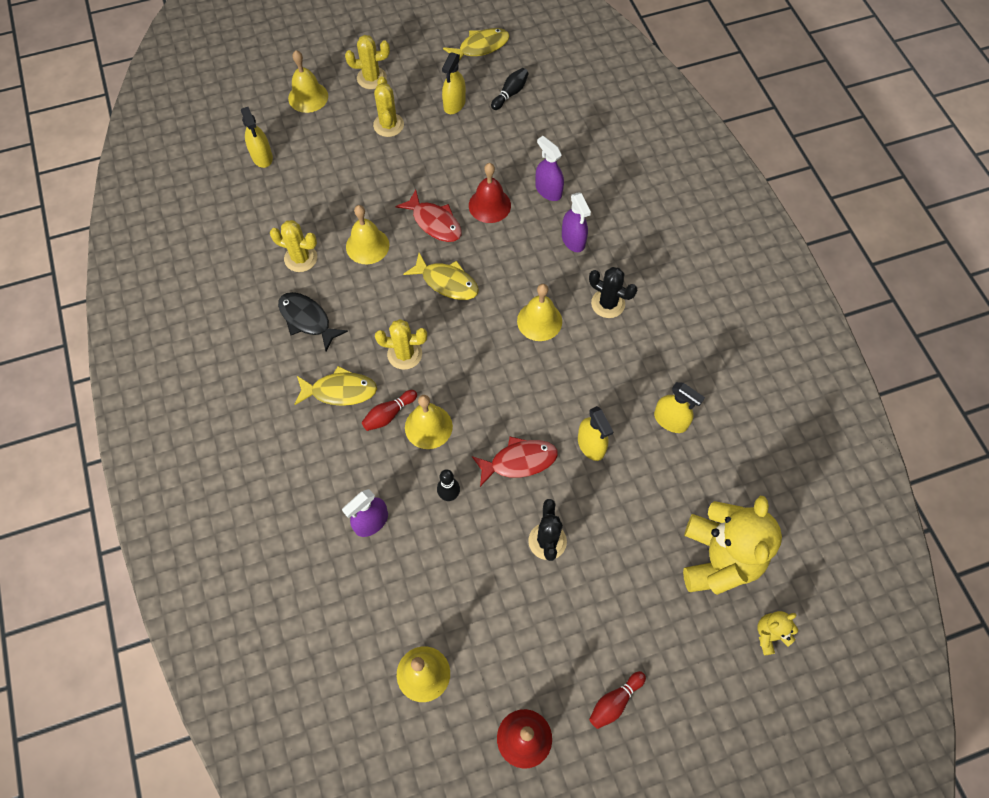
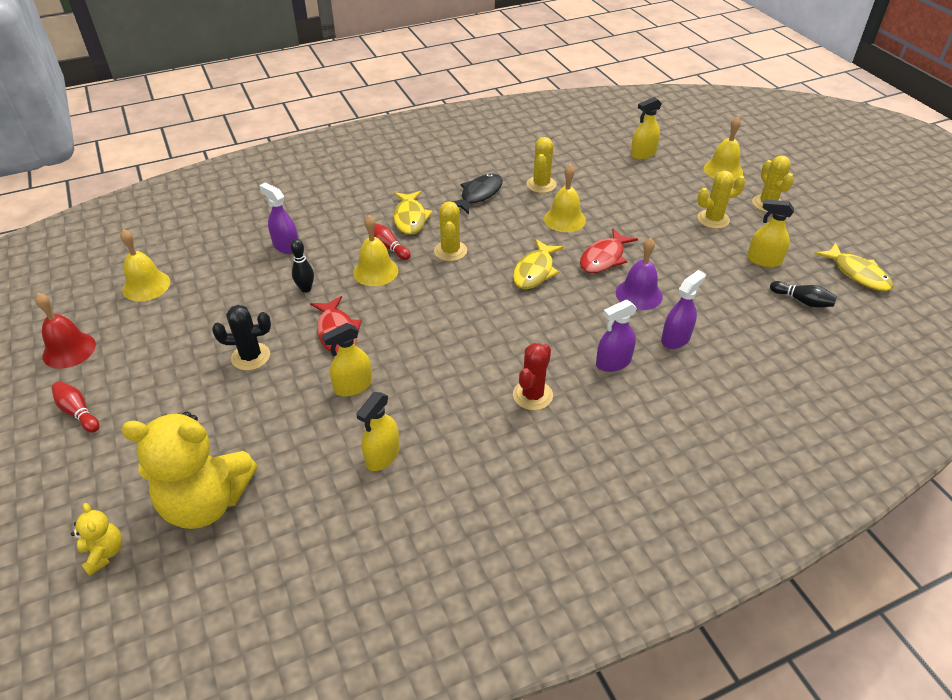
camera: 85 degrees right, 20 degrees down
red bell [469,163,511,223] -> purple bell [616,238,663,310]
yellow bell [517,284,562,341] -> none
black cactus [589,267,637,318] -> red cactus [513,343,553,410]

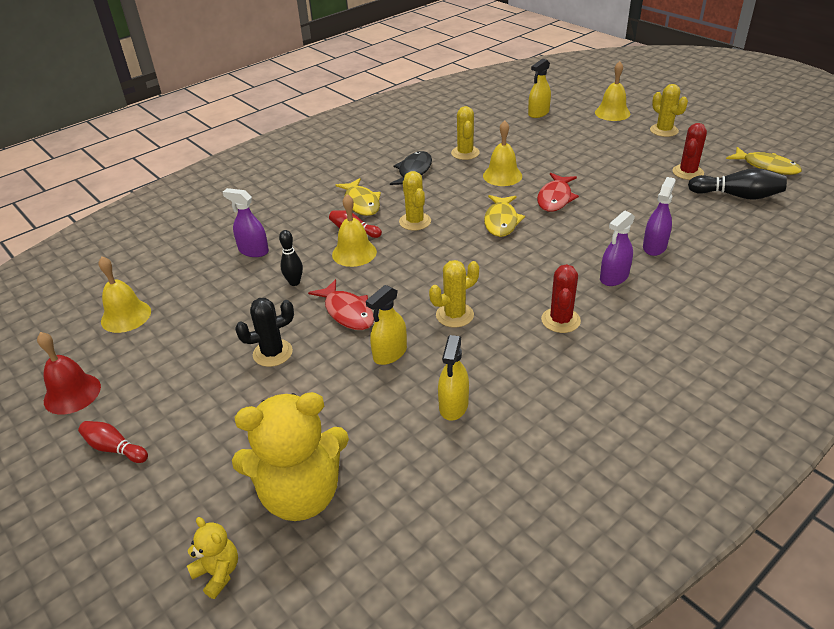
camera: 15 degrees left, 5 degrees down
purple bell [616,238,663,310] -> none
yellow cactus [697,171,746,229] -> yellow cactus moved to [429,260,479,328]
yellow spray bottle [747,199,794,267] -> red cactus [672,123,707,180]
black bowling pin [770,281,837,308] -> black bowling pin [688,168,787,200], size x1.59

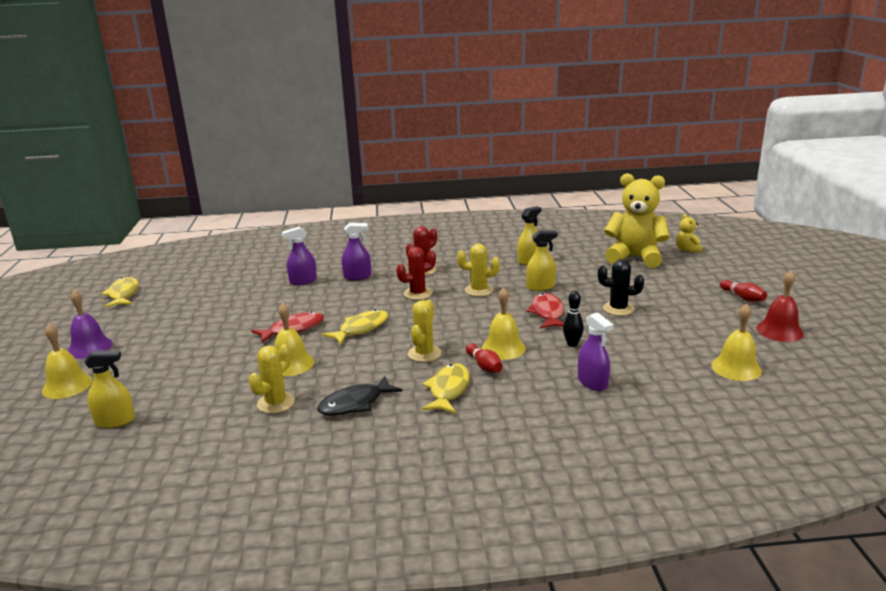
camera: 145 degrees left, 15 degrees down
yellow cactus [650,84,688,137] -> purple bell [68,290,113,359]
red cactus [672,123,707,180] -> red cactus moved to [396,247,436,300]
black bowling pin [688,168,787,200] -> none

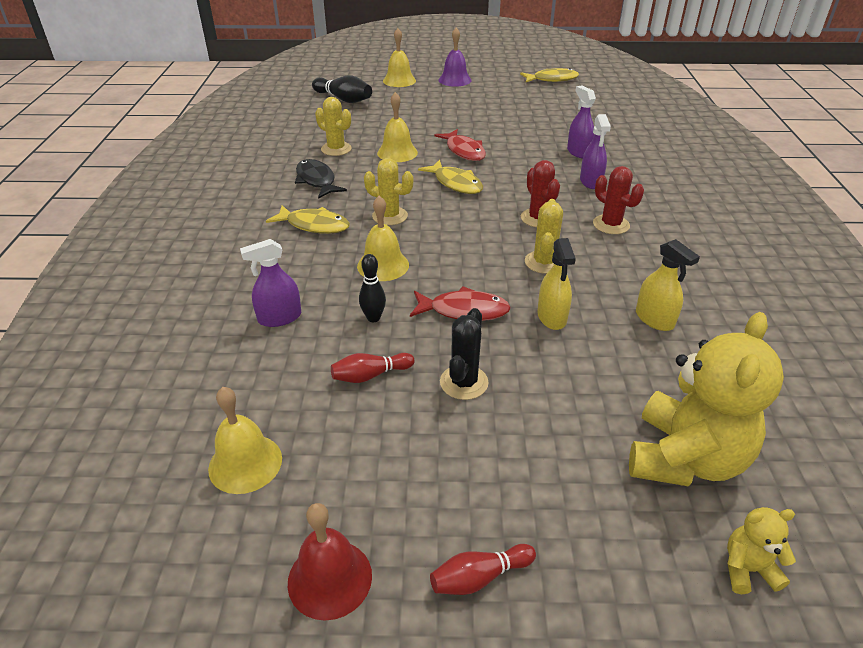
camera: 95 degrees right, 15 degrees up
yellow spray bottle [84,350,135,428] -> black bowling pin [312,76,372,103]
red bowling pin [466,344,503,372] -> red bowling pin moved to [331,353,414,383]

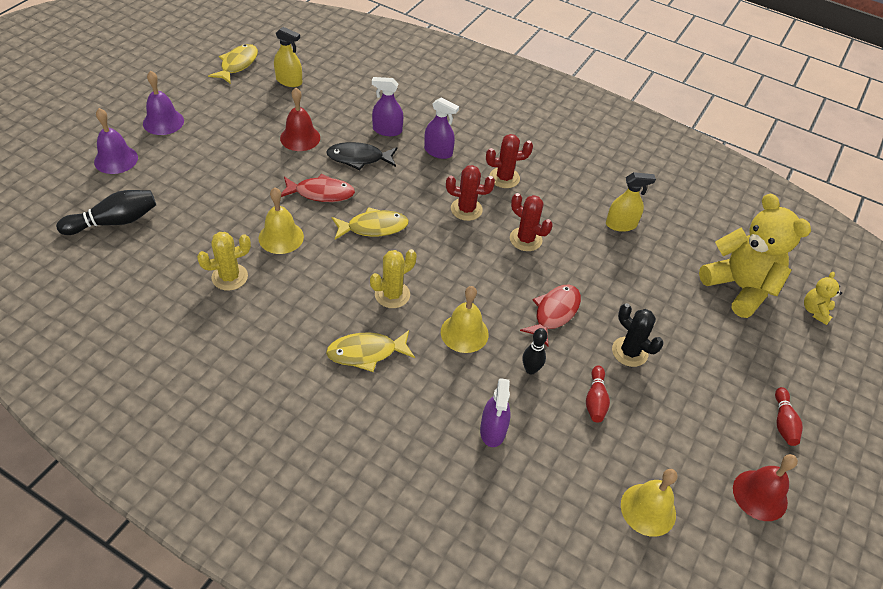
camera: 65 degrees left, 10 degrees up
yellow fish [266,205,350,234] -> yellow fish turned 150 degrees counterclockwise [326,330,415,372]
black fish [295,159,347,199] -> black fish moved to [326,142,397,170]
yellow bell [383,28,416,87] -> purple bell [94,108,138,174]
yellow cactus [525,199,563,274] -> red cactus [510,193,553,251]
yellow spray bottle [538,238,576,330] -> yellow spray bottle moved to [274,27,302,87]
none -> red bell [280,88,320,151]

